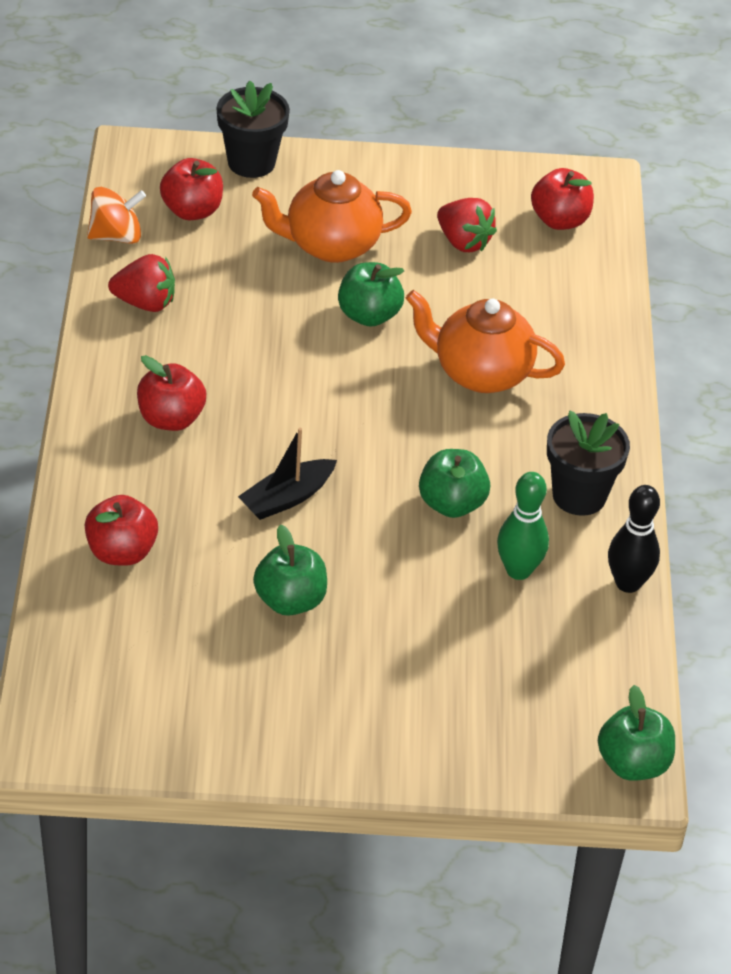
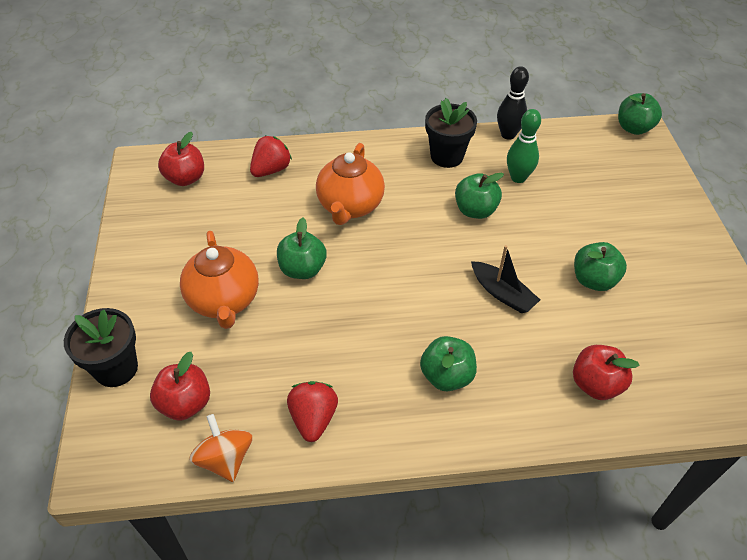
camera: 95 degrees left, 5 degrees up
red apple [137,355,206,431] -> green apple [420,336,477,391]
red strawberry [437,198,497,252] -> red strawberry moved to [250,136,292,177]

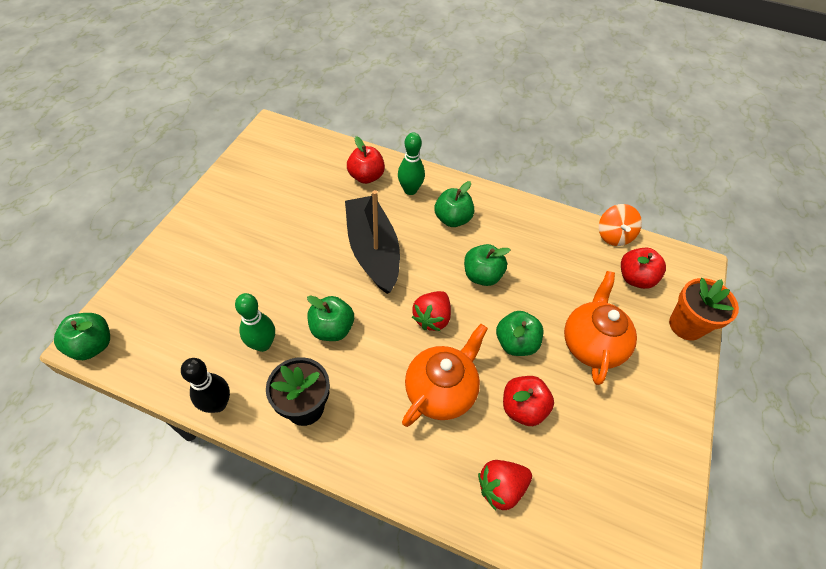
camera: 155 degrees left, 5 degrees up
black flower pot [64,308,138,387] -> orange flower pot [669,278,739,341]
red apple [158,132,204,186] -> red apple moved to [503,376,554,426]
red strawberry [287,381,338,442] -> red strawberry moved to [412,291,451,331]
black boat [471,245,540,313] -> black boat [345,190,400,294], size x1.83
green apple [574,242,627,291] -> green apple moved to [464,244,511,286]
none -> green bowling pin [398,132,425,195]

